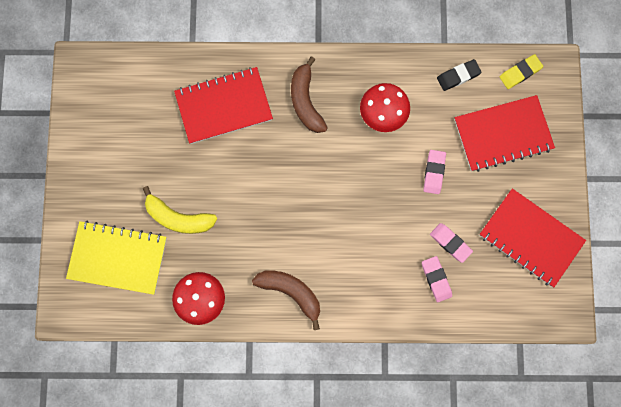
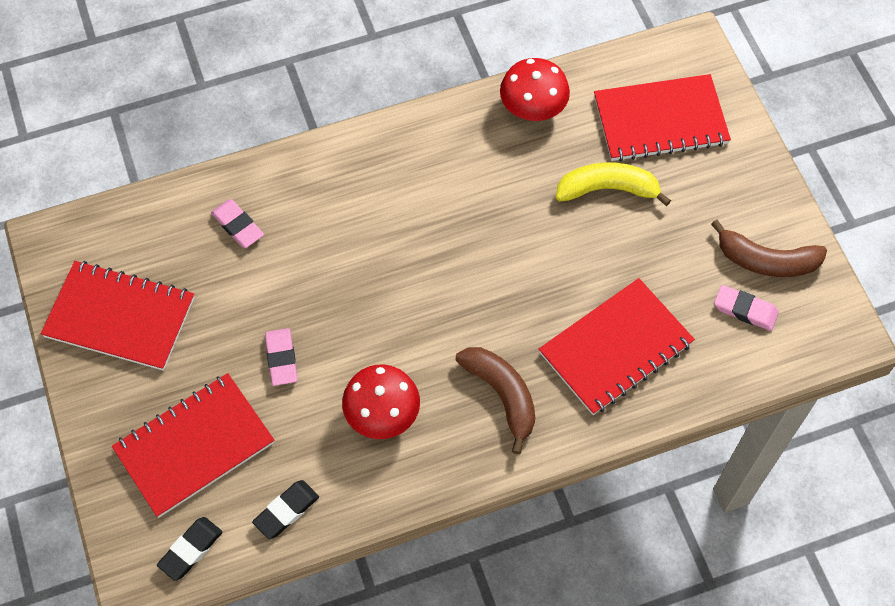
camera: 160 degrees right, 15 degrees down
yellow notebook [66,220,167,295] -> red notebook [594,74,731,162]
brown banana [252,270,320,330] -> brown banana moved to [711,220,827,277]
pink eraser [430,223,473,263] -> pink eraser moved to [714,285,779,331]
yellow eraser [500,54,543,89] -> black eraser [157,517,222,581]

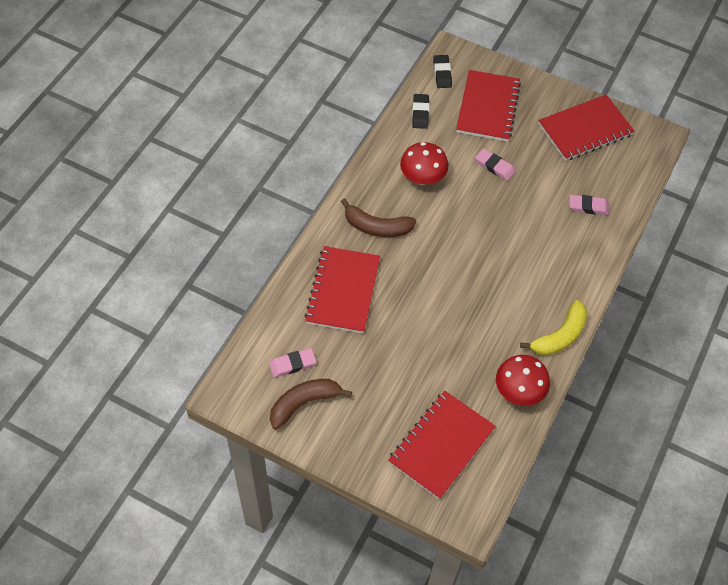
camera: 135 degrees right, 5 degrees down
yellow banana [556,162,671,206] -> yellow banana moved to [520,300,588,356]

